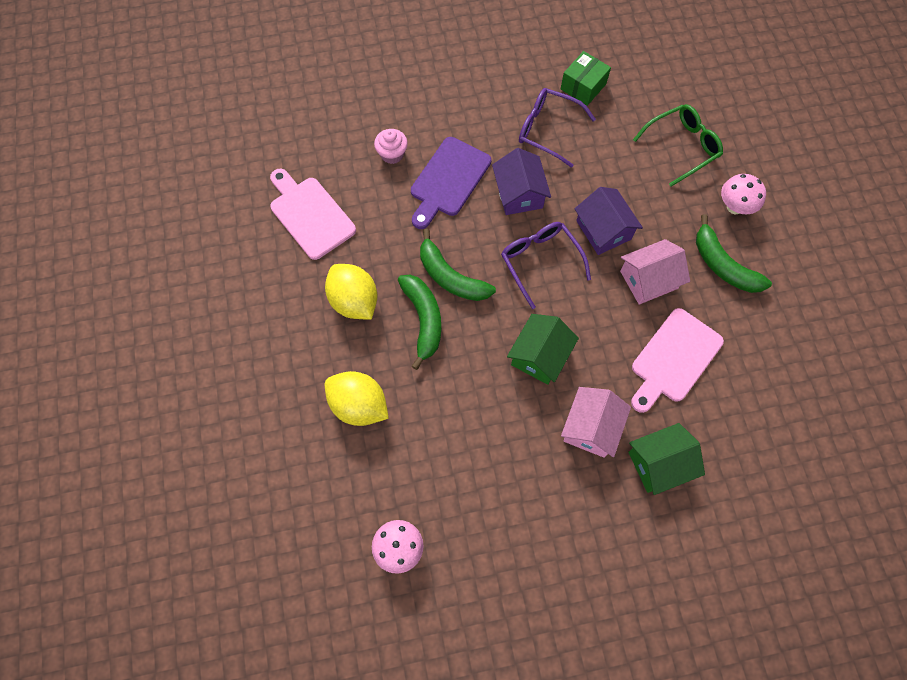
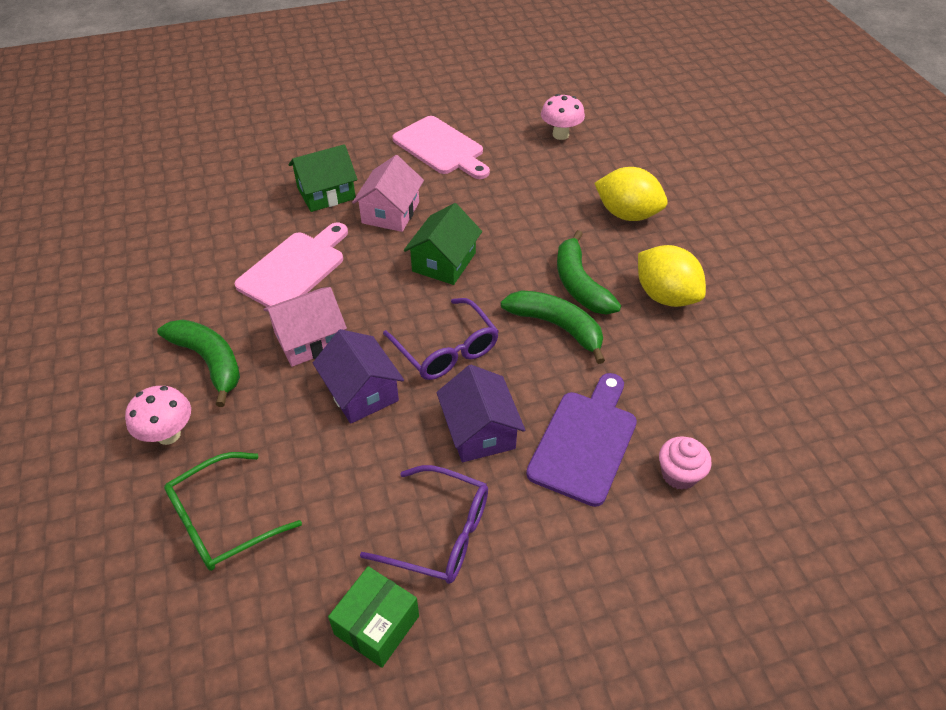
camera: 175 degrees right, 20 degrees down
pink cutting board [270,169,356,260] -> pink cutting board moved to [392,116,490,179]

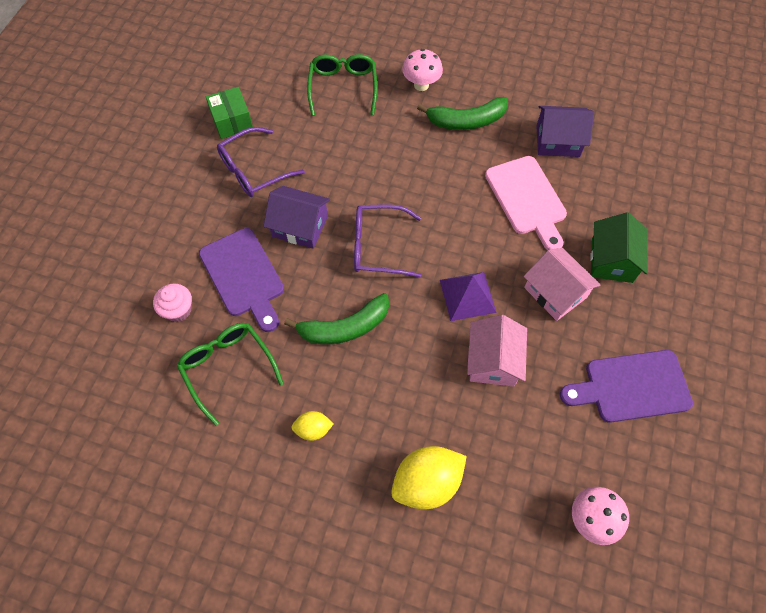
camera: 125 degrees right, 15 degrees up
pink house [263,287,347,367] -> pink house moved to [467,315,527,387]
purple house [313,329,404,424] -> purple house moved to [536,106,594,157]
pink cutting board [392,116,490,179] -> purple cutting board [560,350,693,423]
green house [404,203,482,285] -> purple pyramid [440,272,497,321]
green banana [557,230,621,314] -> none
yellow lemon [638,245,706,307] -> yellow lemon [291,411,334,441], size x0.52
none -> green glasses [177,323,284,426]

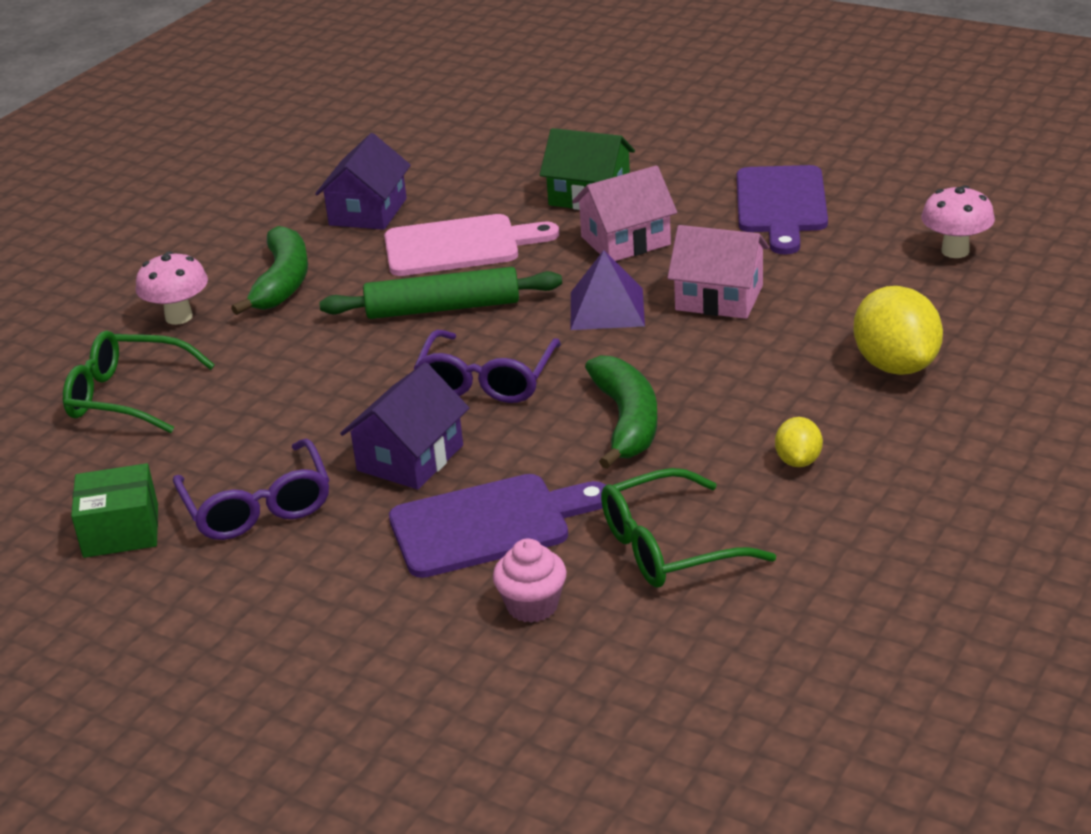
camera: 75 degrees left, 30 degrees down
none -> green rolling pin [319,267,562,319]

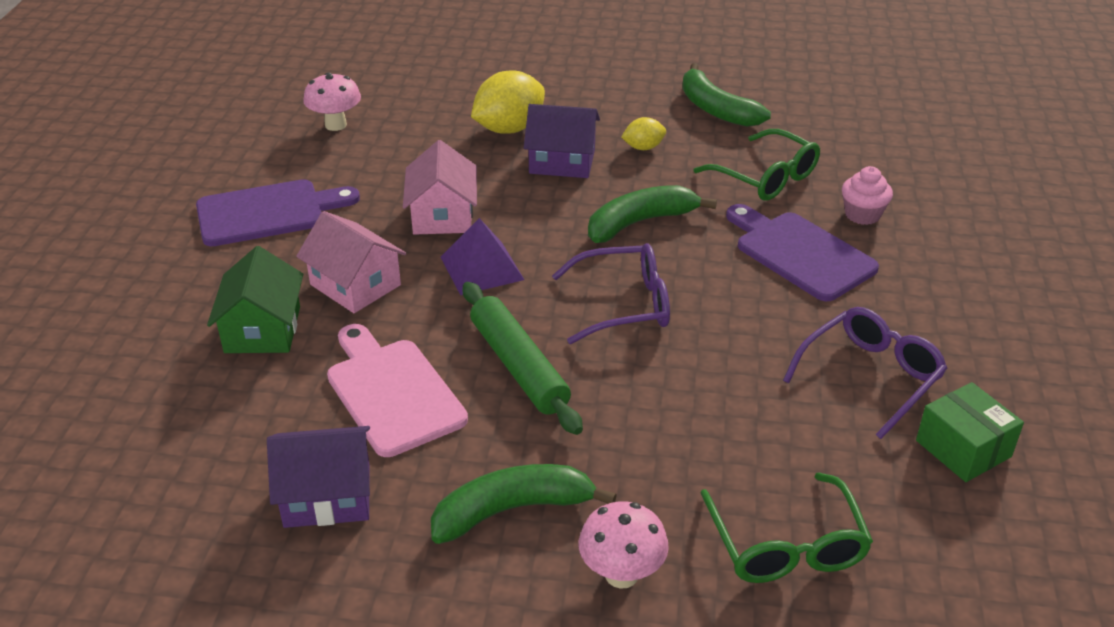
camera: 115 degrees left, 5 degrees up
purple house [340,363,469,490] -> purple house moved to [524,104,600,178]
none -> green banana [682,63,771,127]

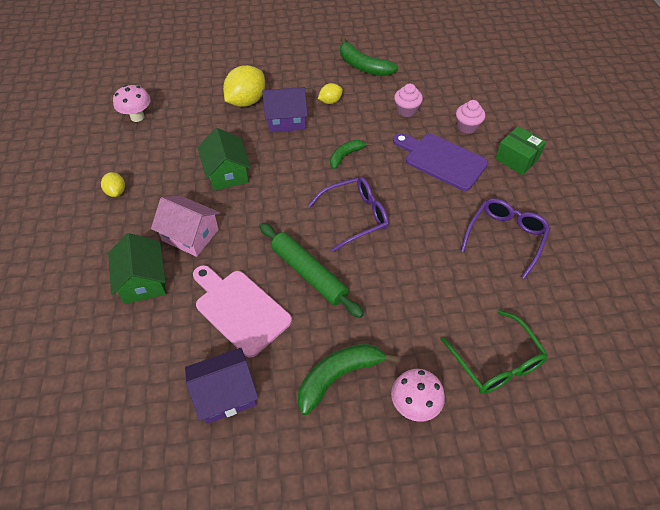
camera: 15 degrees left, 15 degrees up
purple cutting board [196,179,360,246] -> yellow lemon [101,172,125,197]
pink house [403,140,477,235] -> green house [198,128,251,191]
purple pyramid [441,218,524,295] -> none
green banana [588,185,717,243] -> green banana [330,140,372,169], size x0.61
green glasses [693,129,820,201] -> pink cupcake [394,83,423,117]
green box [916,382,1024,482] -> green box moved to [495,126,546,175]

